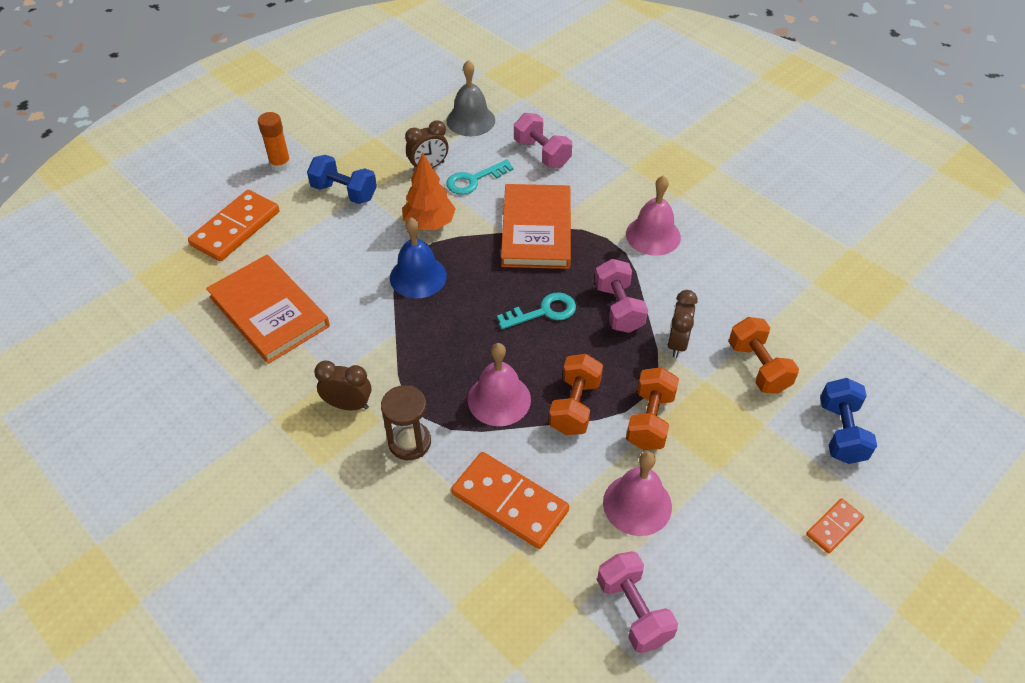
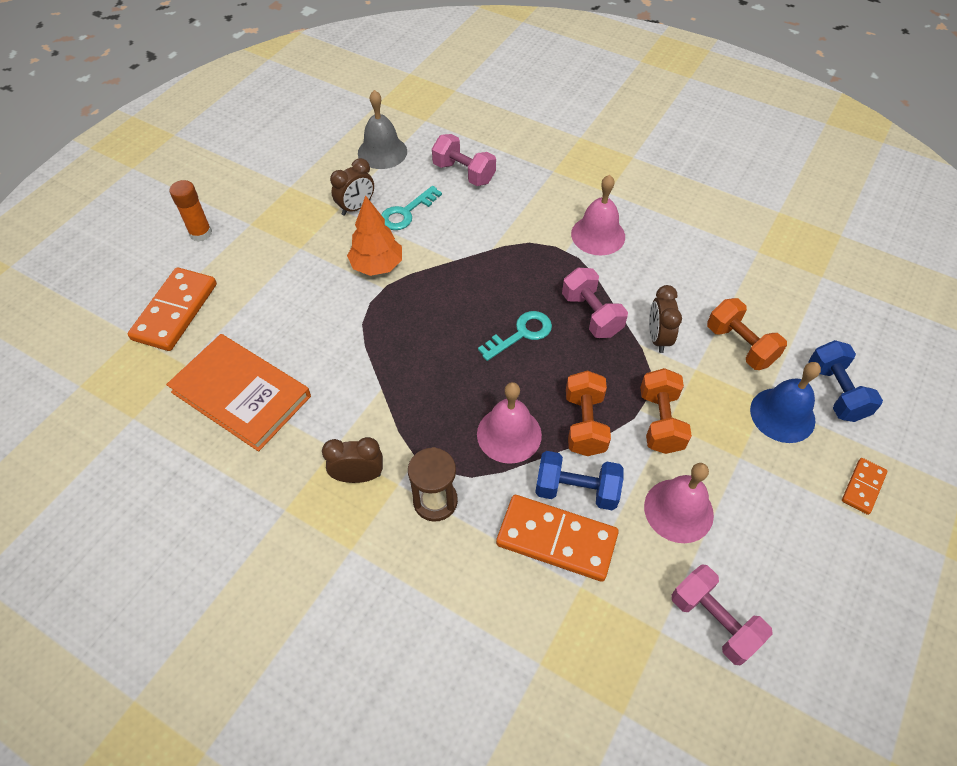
camera: 15 degrees left, 5 degrees up
blue dumbbell [307,155,377,204] -> blue dumbbell moved to [535,451,623,510]
blue bell [390,217,447,298] -> blue bell moved to [750,362,821,443]
orange book [501,184,571,269] -> none

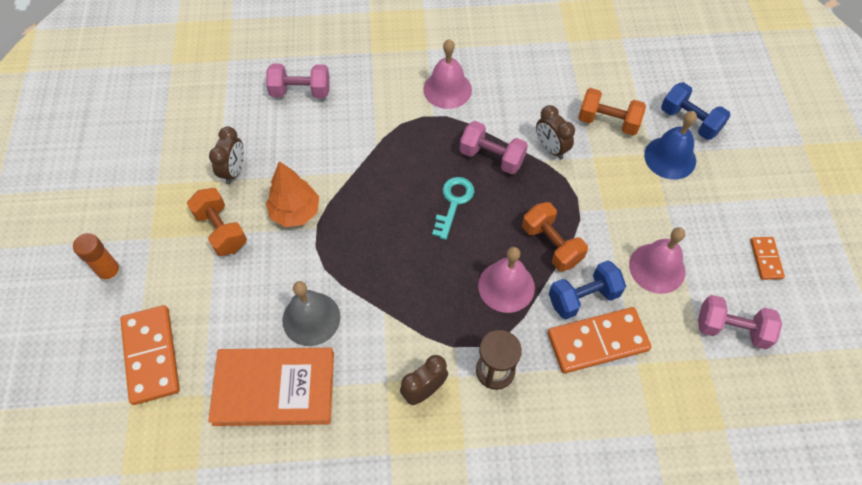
camera: 35 degrees left, 5 degrees up
grey bell [358,90,407,169] -> grey bell moved to [282,281,340,346]
turquoise key [381,186,442,230] -> none
orange dumbbell [640,368,692,454] -> orange dumbbell moved to [187,188,247,256]
orange domino [842,458,887,515] -> orange domino moved to [750,237,785,280]

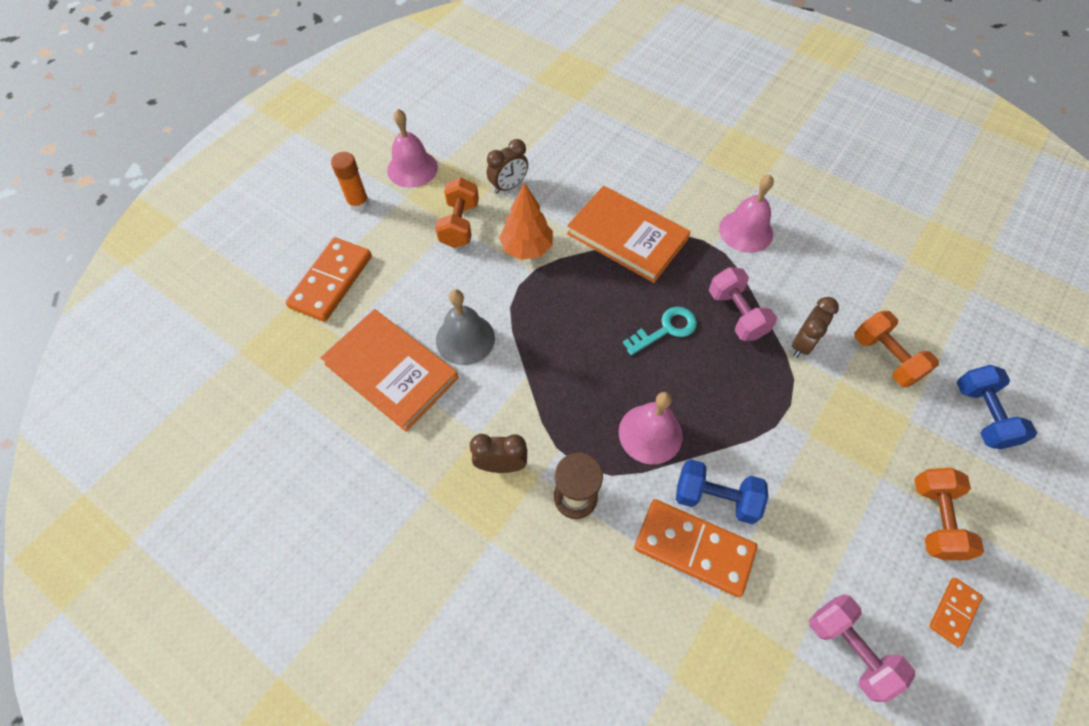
camera: 40 degrees right, 0 degrees up
pink dumbbell [266,63,330,98] -> none
orange dumbbell [522,202,588,272] -> orange dumbbell moved to [914,468,984,560]
brown clock [536,105,575,159] -> brown clock turned 150 degrees counterclockwise [792,297,839,358]
pink bell [629,227,685,294] -> pink bell moved to [387,109,438,188]
blue bell [644,111,697,180] -> none
none -> orange book [567,186,690,283]

